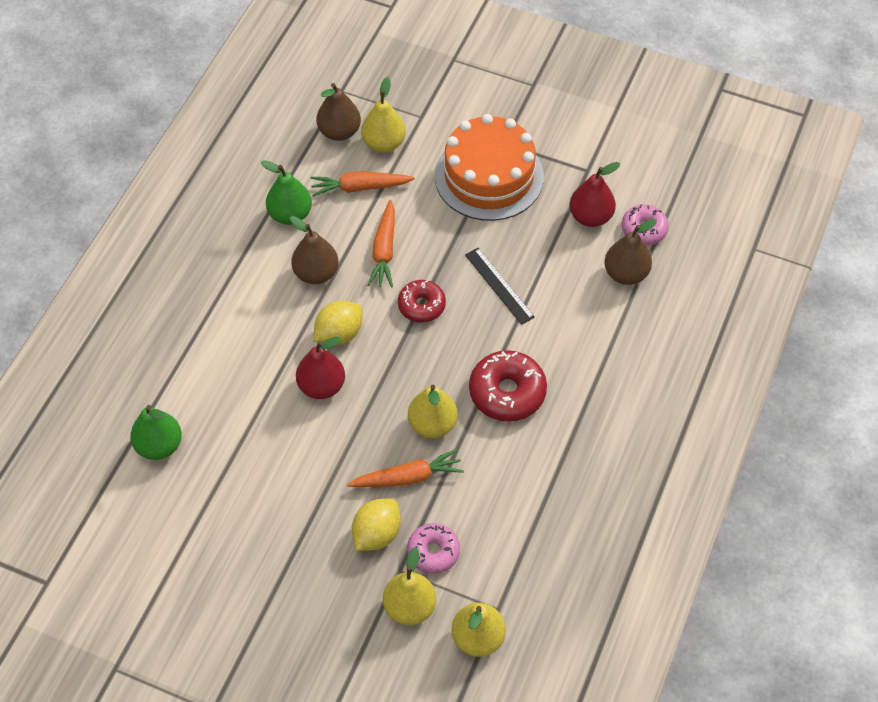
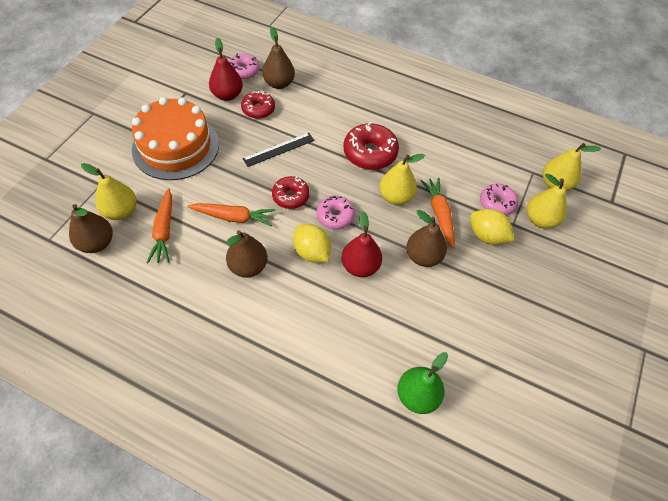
camera: 90 degrees left, 0 degrees up
green pear [261,160,312,225] -> none
none -> red donut [241,91,275,119]
none -> pink donut [317,196,355,229]
none -> brown pear [406,210,447,267]

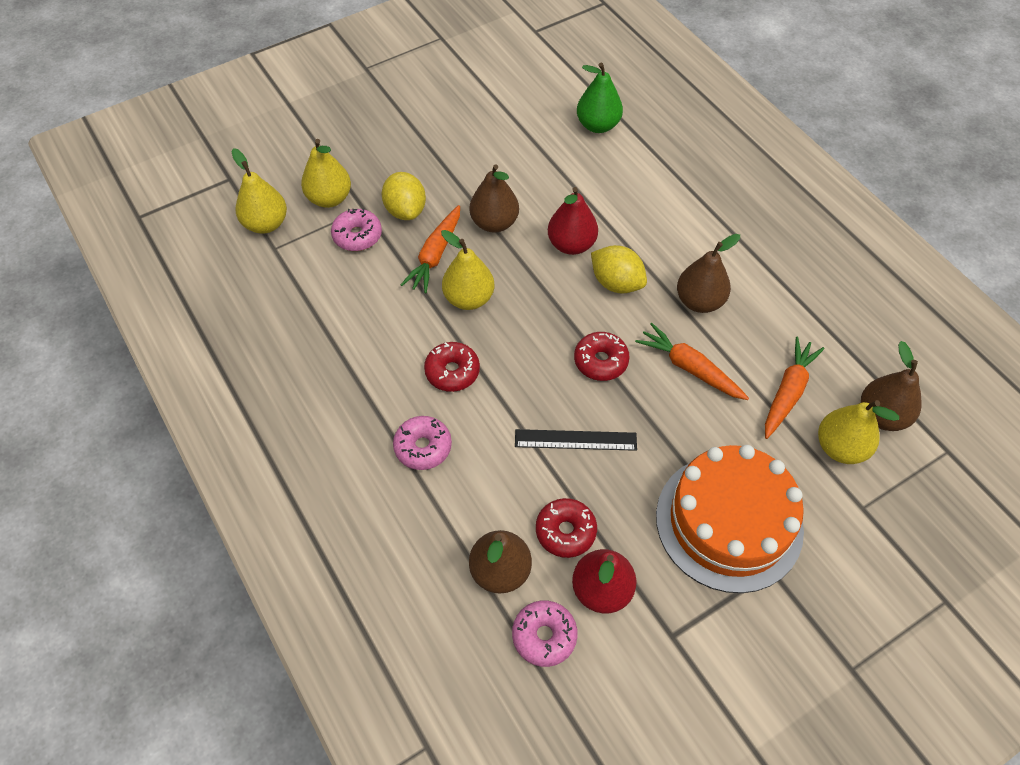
camera: 145 degrees left, 0 degrees up
yellow lemon [293,224,331,263] -> yellow lemon turned 45 degrees counterclockwise [591,245,647,293]
pink donut [317,196,355,229] -> pink donut moved to [393,416,452,470]
red donut [343,122,399,170] -> red donut [424,342,480,392], size x0.64

